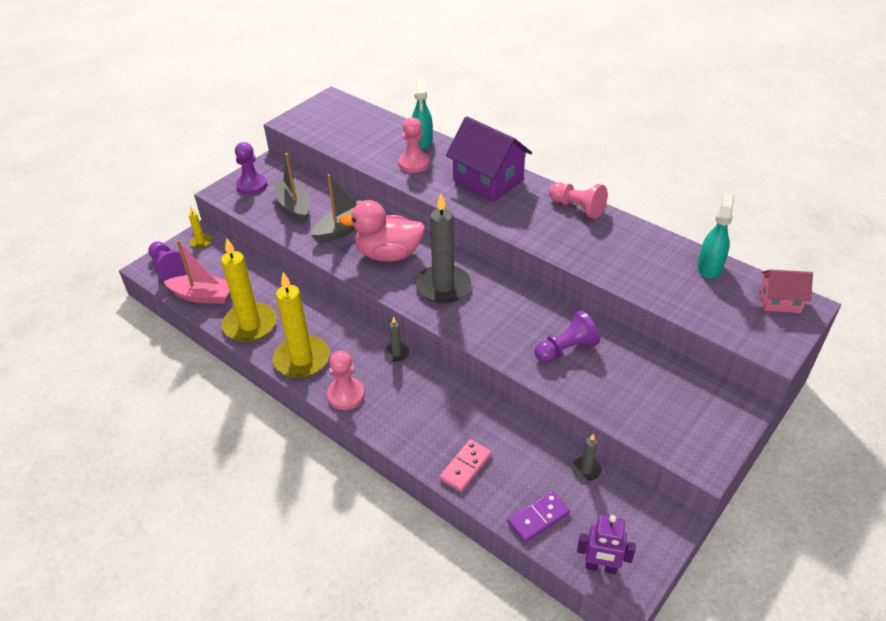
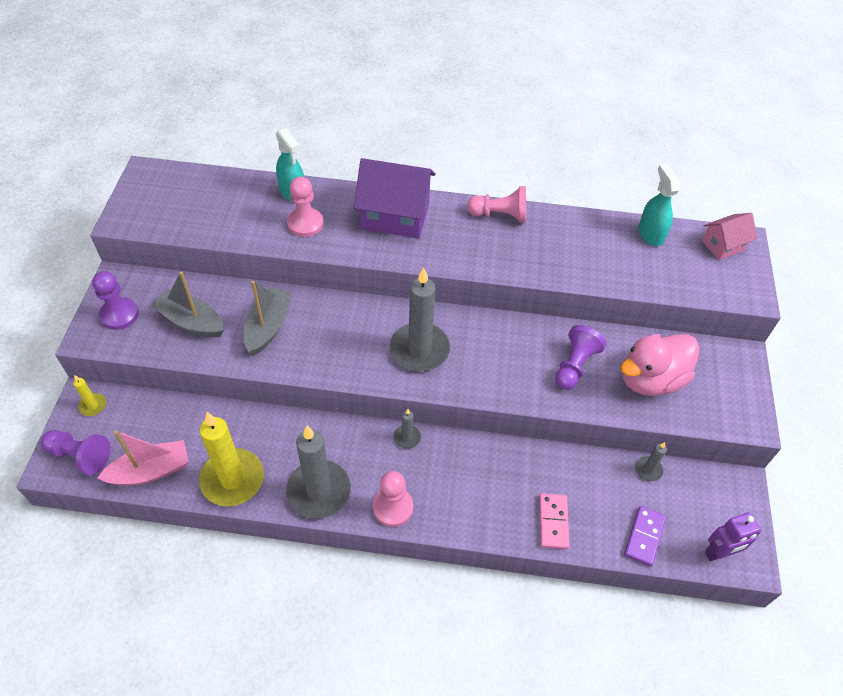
camera: 35 degrees left, 10 degrees up
yellow candle [273,272,330,378] -> grey candle [286,425,351,519]
pink duck [339,200,425,262] -> pink duck moved to [620,334,700,396]

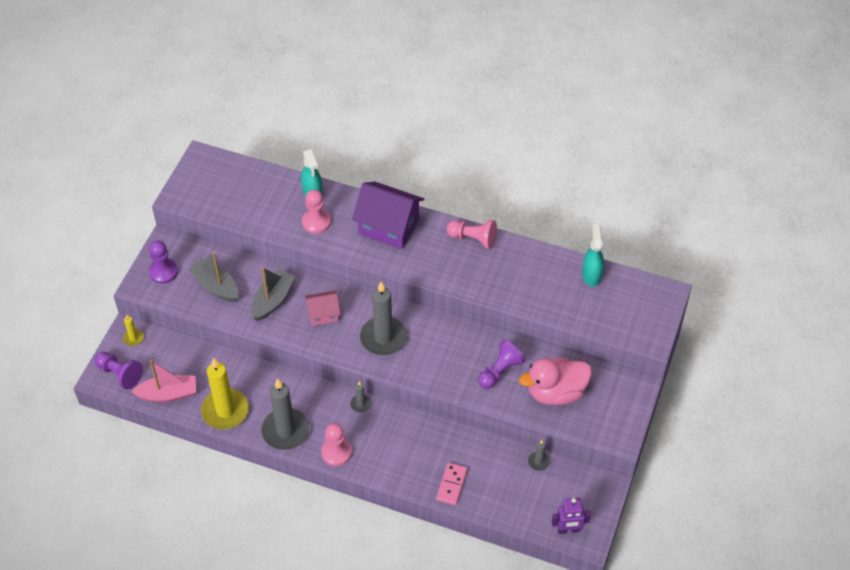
camera: 15 degrees right, 0 degrees up
purple domino [624,506,666,566] -> none
pink house [702,213,757,260] -> pink house moved to [305,291,341,326]

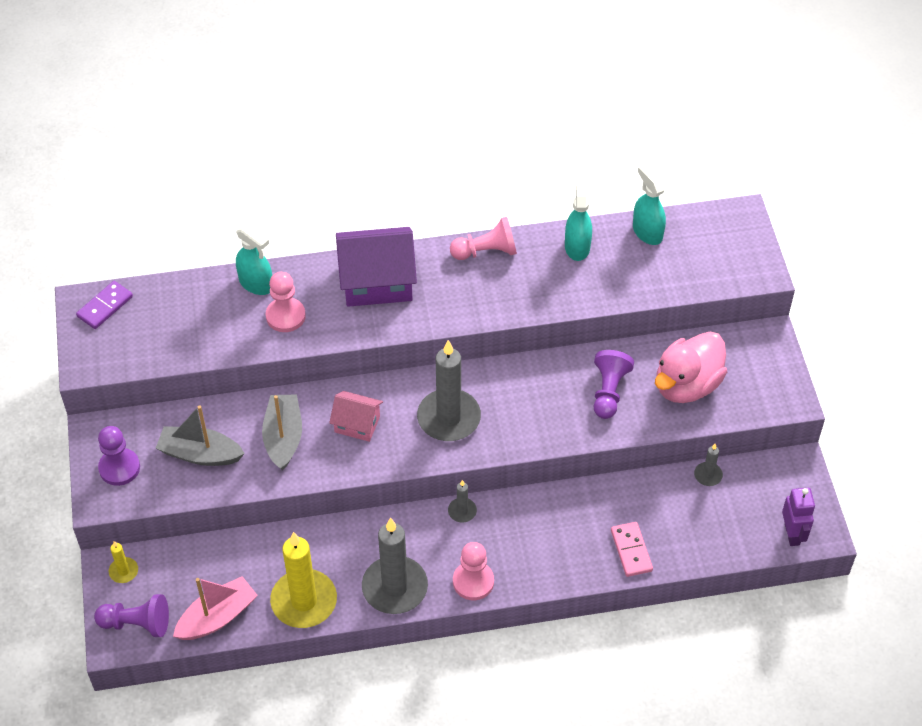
camera: 30 degrees left, 0 degrees up
pink house [305,291,341,326] -> pink house turned 60 degrees clockwise [329,391,383,442]
purple robot [552,498,591,534] -> purple robot turned 60 degrees counterclockwise [782,488,815,546]
none -> purple domino [76,281,133,329]
none -> turquoise spray bottle [565,178,592,261]

